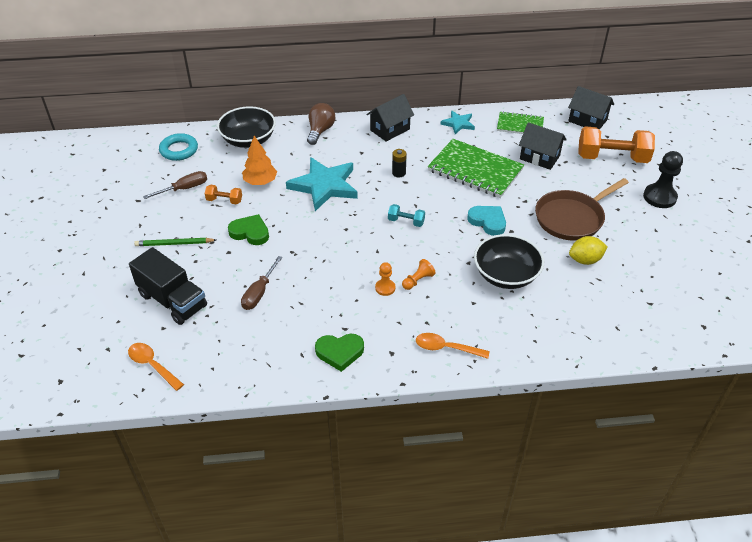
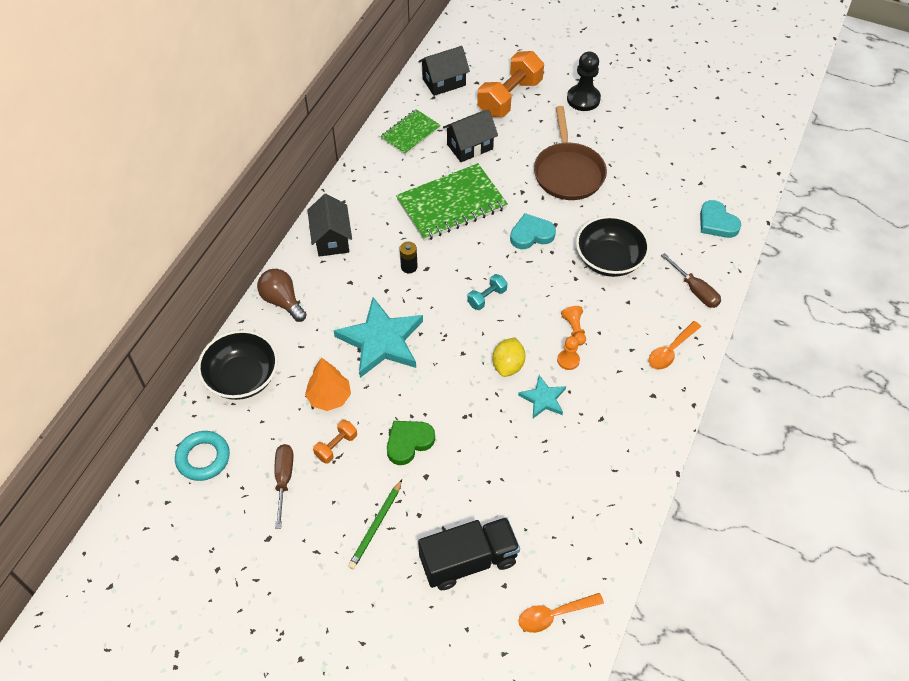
camera: 60 degrees left, 10 degrees up
brown screwdriver [241,256,282,310] -> brown screwdriver moved to [661,253,721,308]
green heart [315,334,364,372] -> none
turquoise star [440,111,475,134] -> turquoise star moved to [518,375,566,418]
yellow lemon [569,236,607,265] -> yellow lemon moved to [492,337,525,377]
none -> turquoise heart [700,200,741,238]

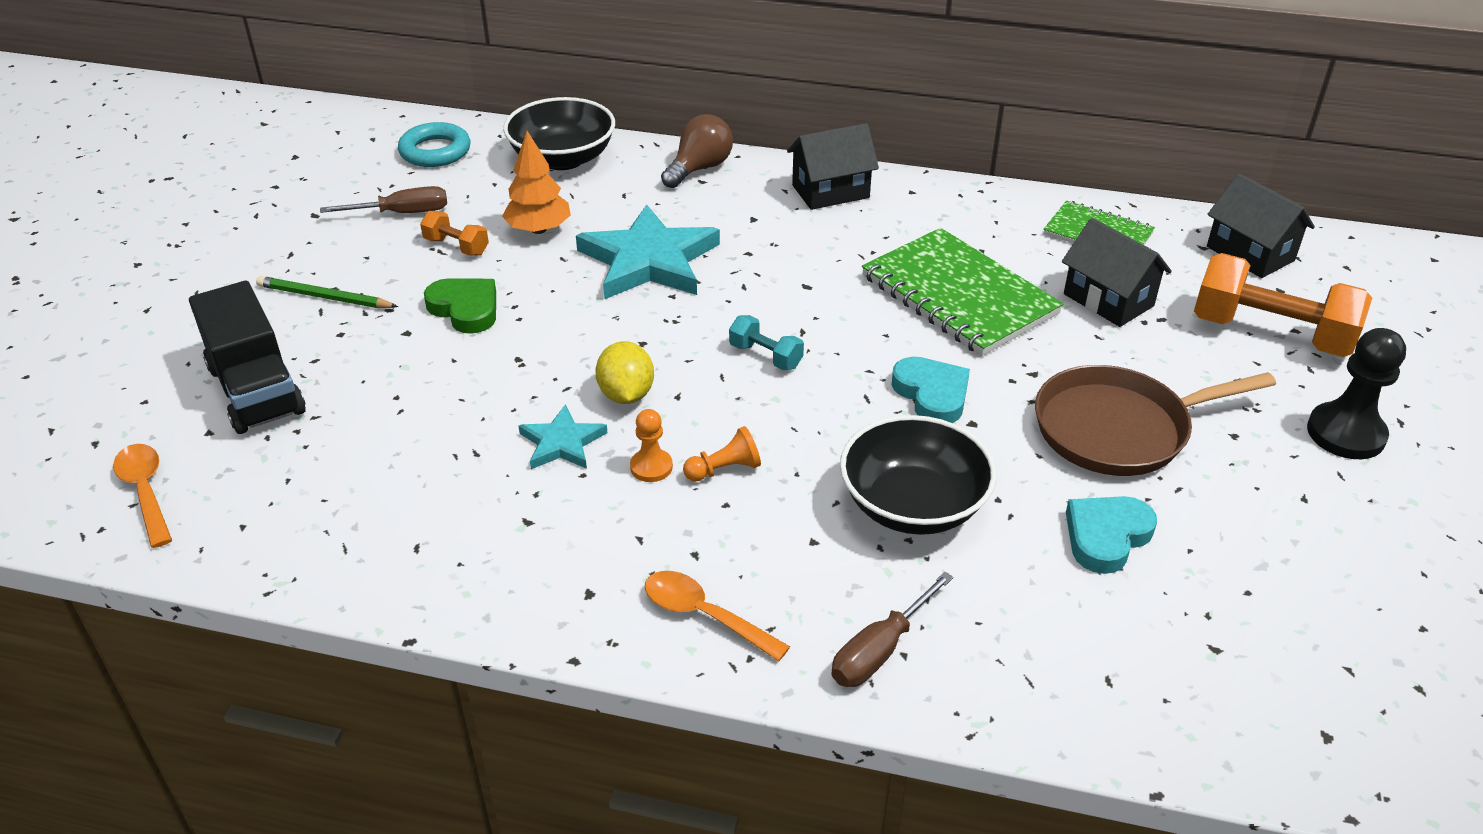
camera: 80 degrees right, 15 degrees down
black battery [400,242,417,273] -> none
yellow lemon [492,337,525,377] -> yellow lemon turned 75 degrees clockwise [595,341,654,404]
turquoise heart [700,200,741,238] -> turquoise heart moved to [1066,496,1157,574]

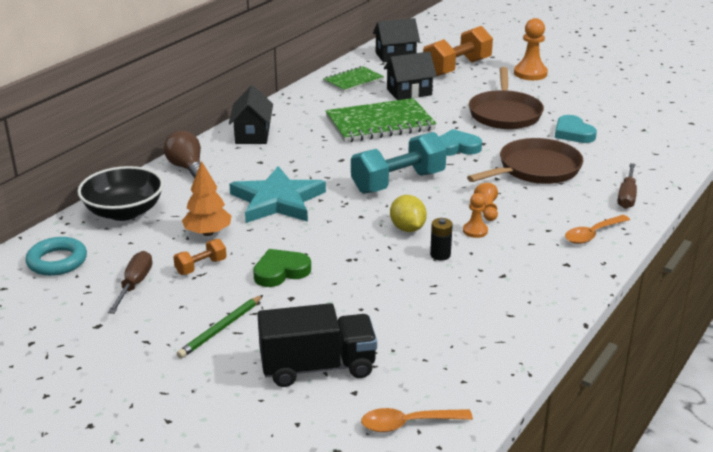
camera: 70 degrees left, 10 degrees down
turquoise star [519,404,607,469] -> black battery [430,218,453,261]
yellow lemon [595,341,654,404] -> yellow lemon turned 60 degrees clockwise [390,195,427,232]
turquoise dumbbell [729,315,804,370] -> turquoise dumbbell [351,132,447,194], size x2.12
brown screwdriver [831,572,954,687] -> brown screwdriver turned 45 degrees clockwise [618,163,637,209]
black bowl [840,415,997,535] -> brown pan [467,138,583,184]
black pawn [1307,328,1406,459] -> orange pawn [514,18,548,80]

